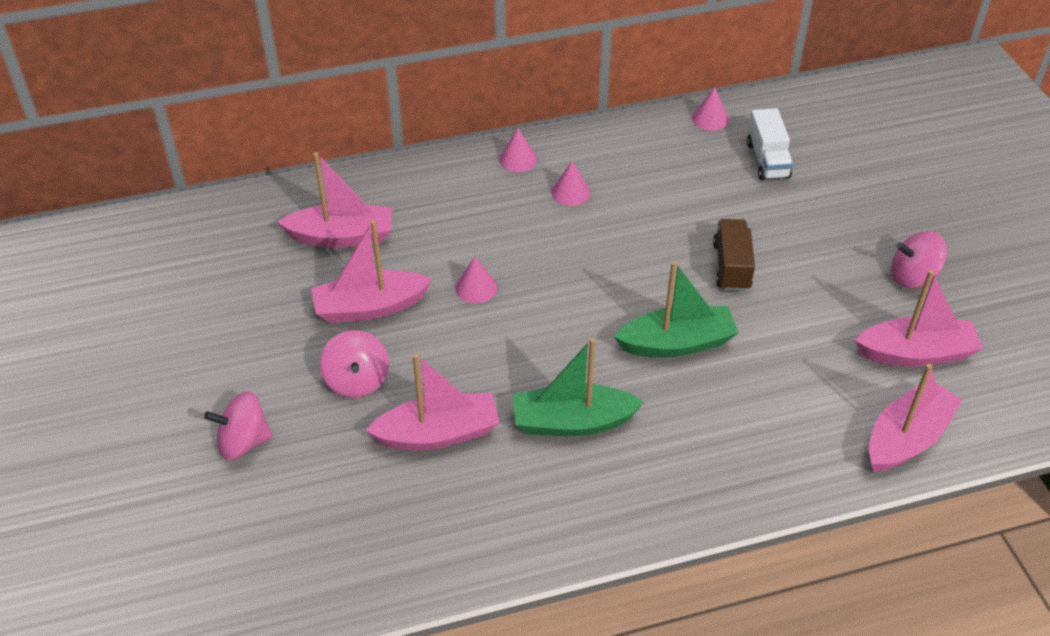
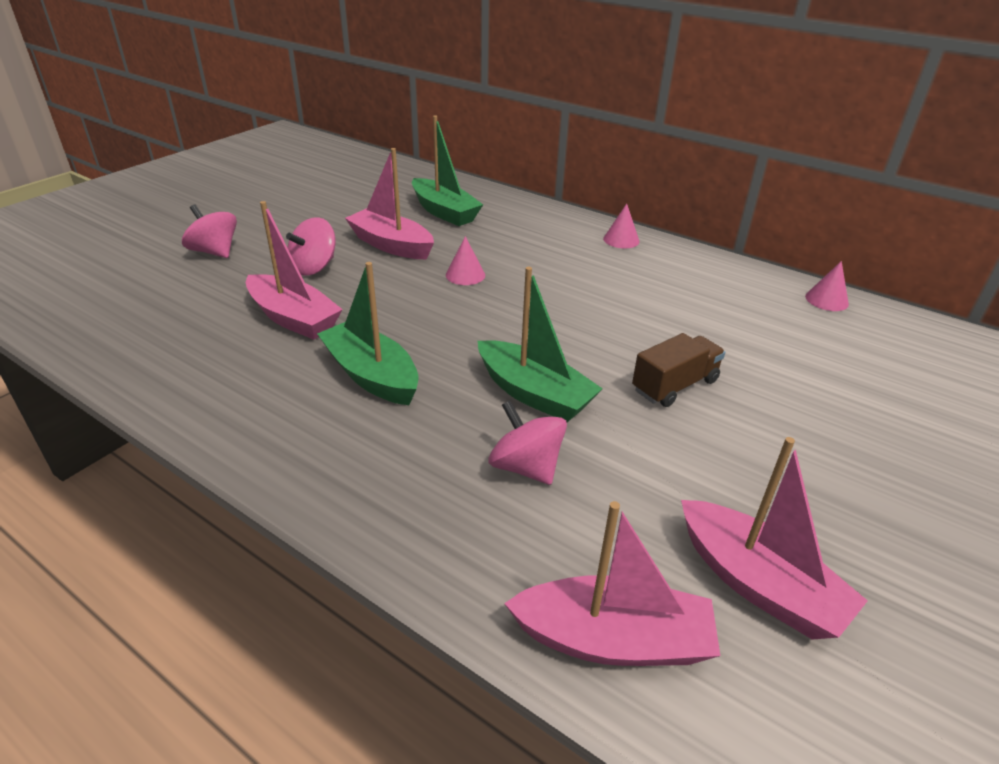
camera: 50 degrees right, 10 degrees down
pink boat [278,152,392,248] -> green boat [412,115,483,226]
pink cone [552,161,590,206] -> none
white truck [747,108,793,180] -> none
pink spinning top [891,231,947,288] -> pink spinning top moved to [489,401,567,485]

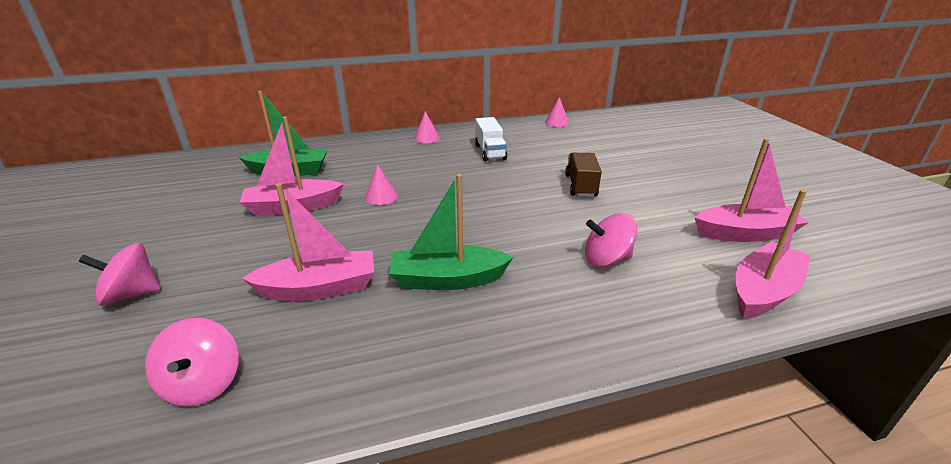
camera: 50 degrees left, 5 degrees down
pink spinning top [286,217,336,276] -> pink spinning top moved to [145,318,239,407]
green boat [478,267,603,422] -> none
none -> white truck [475,117,507,162]

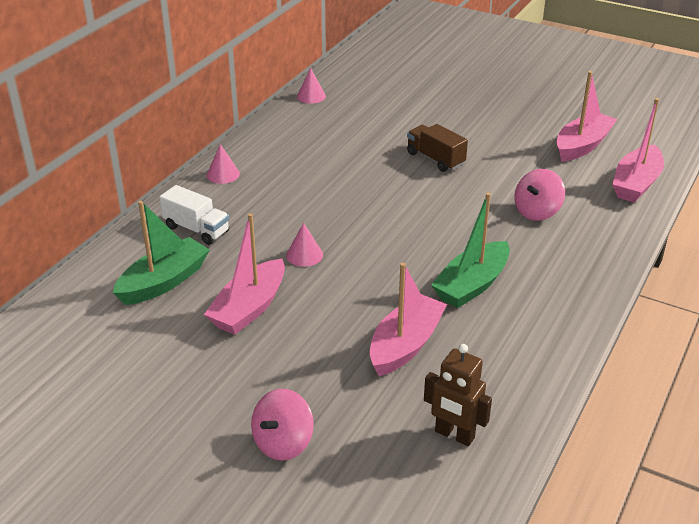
camera: 45 degrees left, 5 degrees up
pink spinning top [145,318,239,407] -> brown robot [424,344,492,446]
white truck [475,117,507,162] -> white truck moved to [159,185,229,245]
pink boat [736,190,810,319] -> pink boat turned 150 degrees counterclockwise [613,98,664,203]

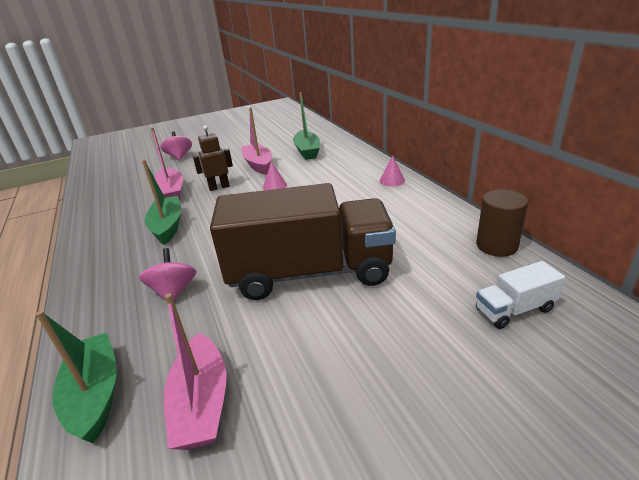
camera: 130 degrees right, 5 degrees down
white truck [159,185,229,245] -> white truck moved to [476,261,565,329]
pink cone [297,68,326,104] -> brown cylinder [476,189,528,257]
brown truck [407,124,468,172] -> brown truck [210,183,396,300], size x2.44
brown robot [424,344,492,446] -> brown robot moved to [193,125,233,191]
pink boat [613,98,664,203] -> green boat [36,311,117,444]

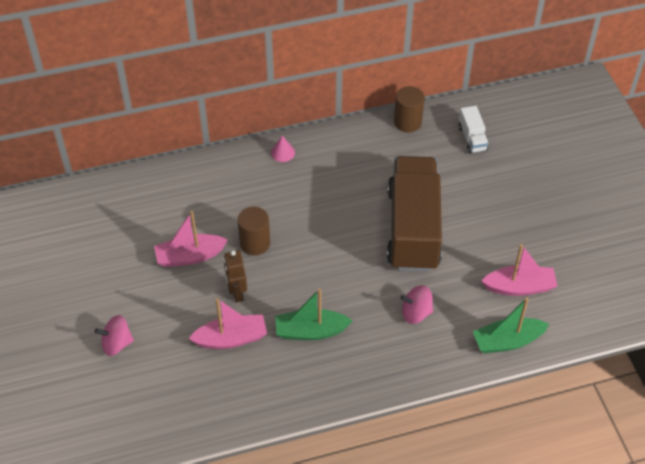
camera: 85 degrees left, 20 degrees up
pink cone [263,162,287,190] -> brown cylinder [237,207,270,255]
green boat [293,92,320,160] -> none

